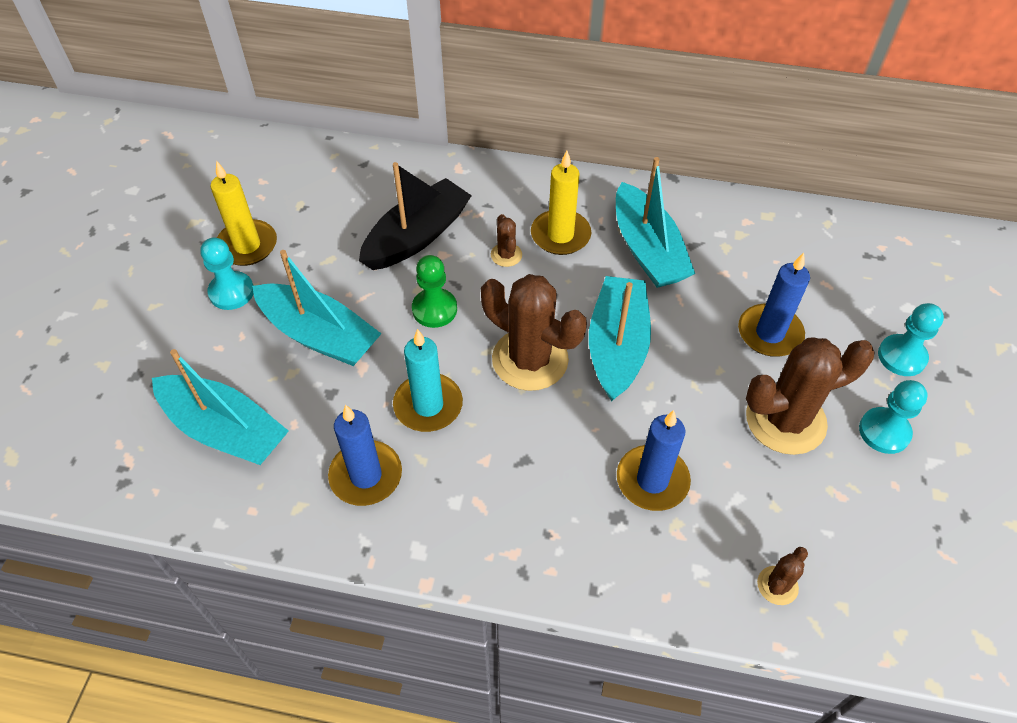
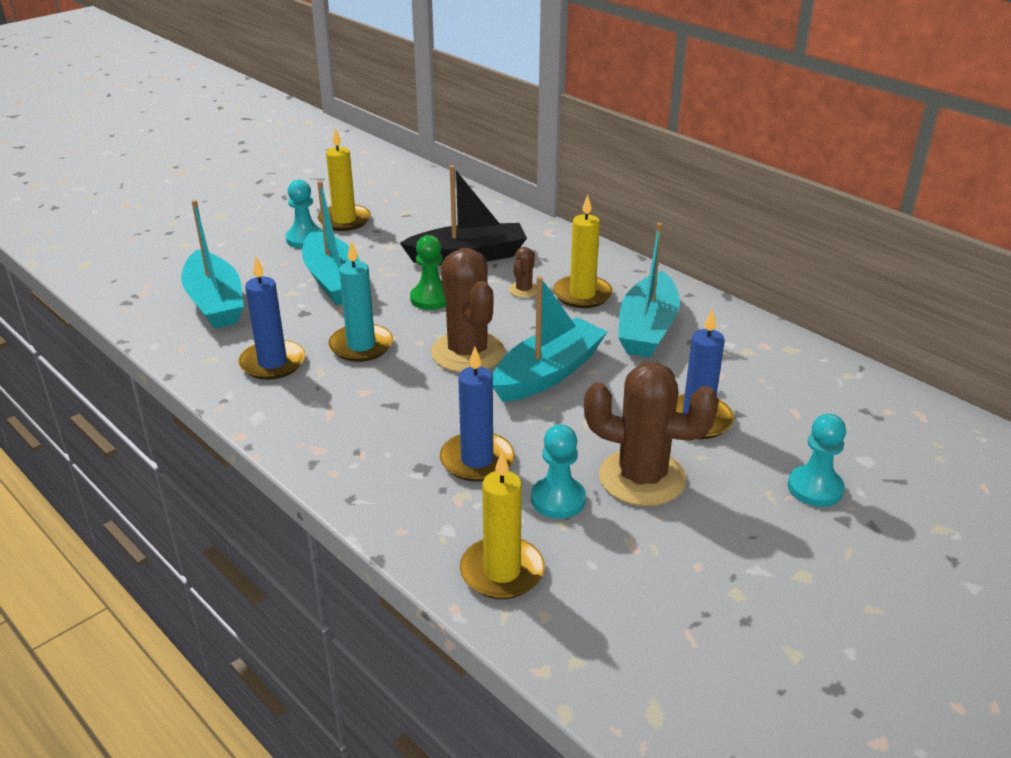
camera: 35 degrees right, 20 degrees down
brown cactus [757,547,808,605] -> yellow candle [460,452,545,599]
turquoise pawn [859,380,928,454] -> turquoise pawn moved to [531,424,586,519]

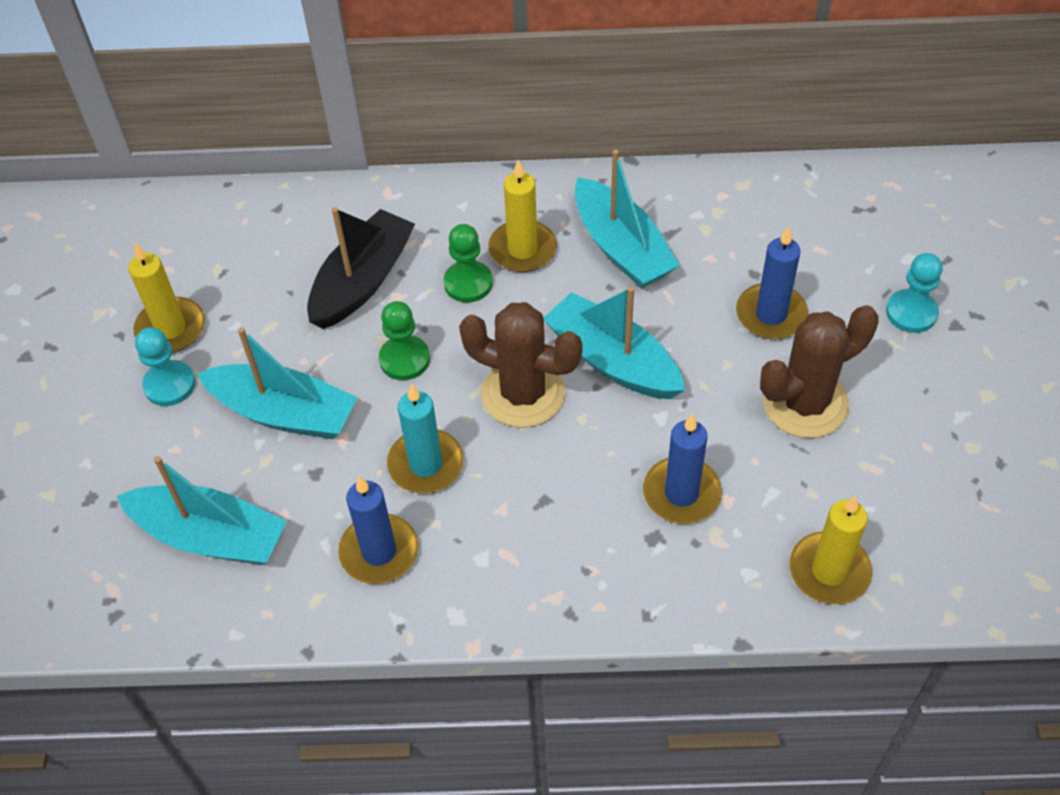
camera: 45 degrees left, 20 degrees up
turquoise boat [493,276,607,402] -> turquoise boat turned 45 degrees counterclockwise [544,286,685,399]
brown cactus [509,247,537,298] -> green pawn [443,224,493,303]
turquoise pawn [531,424,586,519] -> none

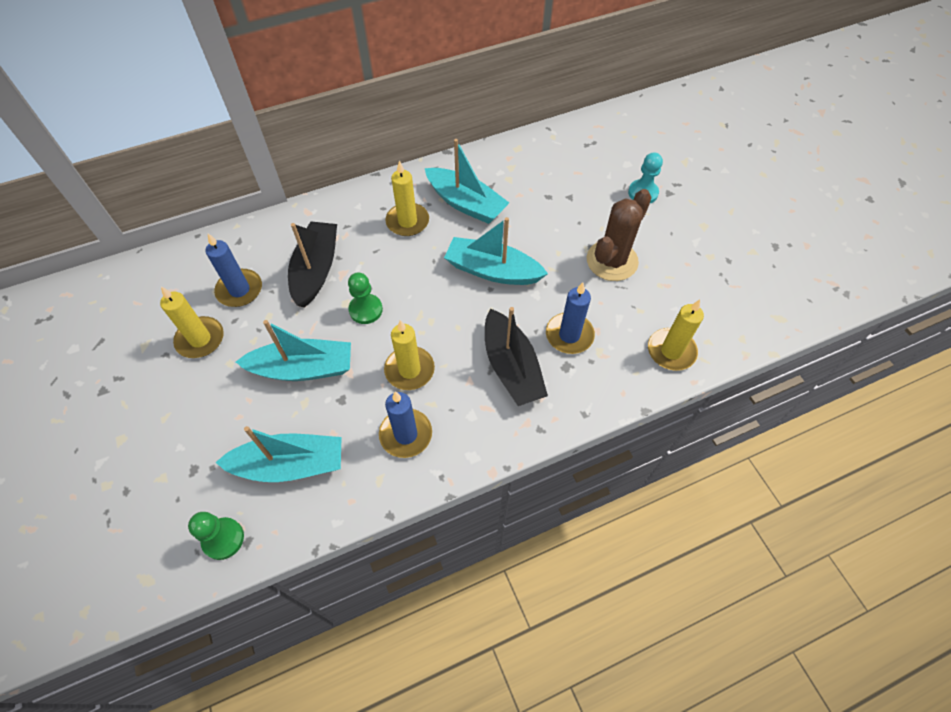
camera: 25 degrees left, 5 degrees up
turquoise pawn [135,327,195,406] -> none
turquoise candle [387,383,464,493] -> yellow candle [384,320,435,390]
green pawn [443,224,493,303] -> green pawn moved to [188,512,244,560]
brown cactus [459,302,583,428] -> none
blue candle [736,226,808,339] -> blue candle moved to [206,234,262,307]
none -> black boat [485,307,548,406]

